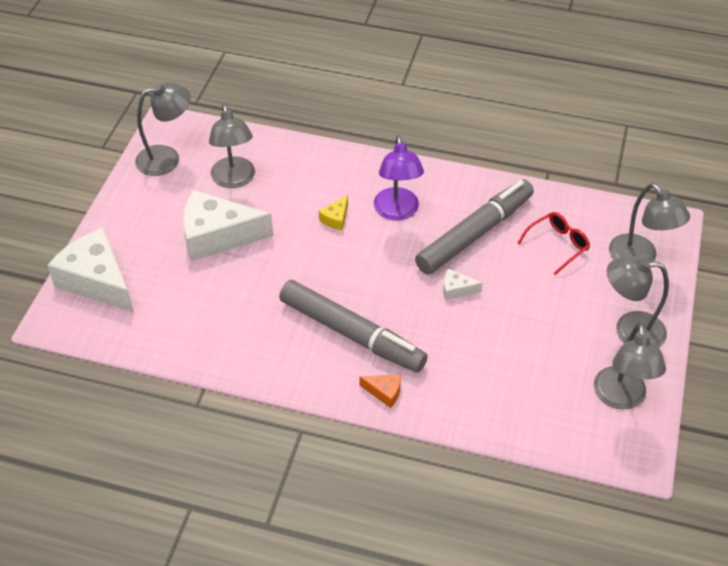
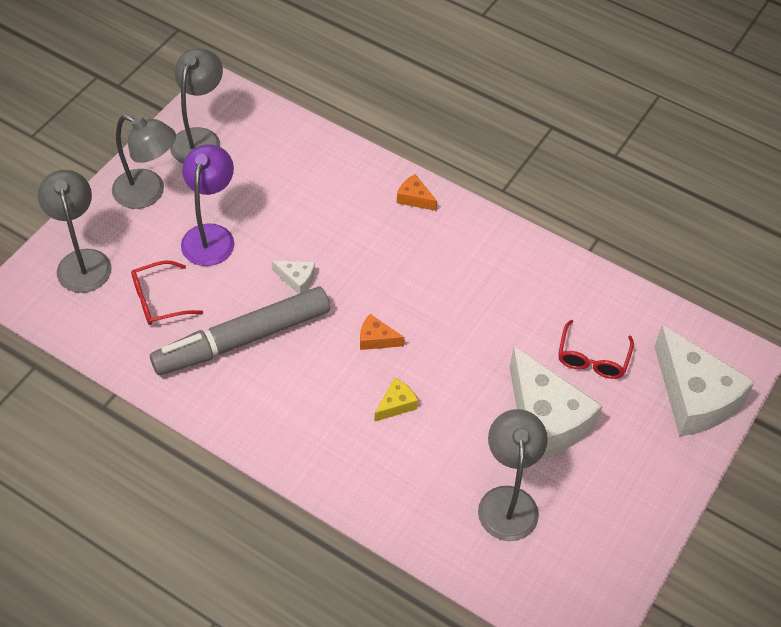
camera: 165 degrees left, 5 degrees up
grey lamp [135,82,190,176] -> none
white cheese [183,190,273,261] -> white cheese turned 45 degrees clockwise [510,347,603,458]
grey marker [279,280,428,373] -> none
purple lamp [374,135,424,220] -> purple lamp moved to [181,144,234,266]
none -> orange cheese [360,314,405,350]
none -> red glasses [558,320,634,379]

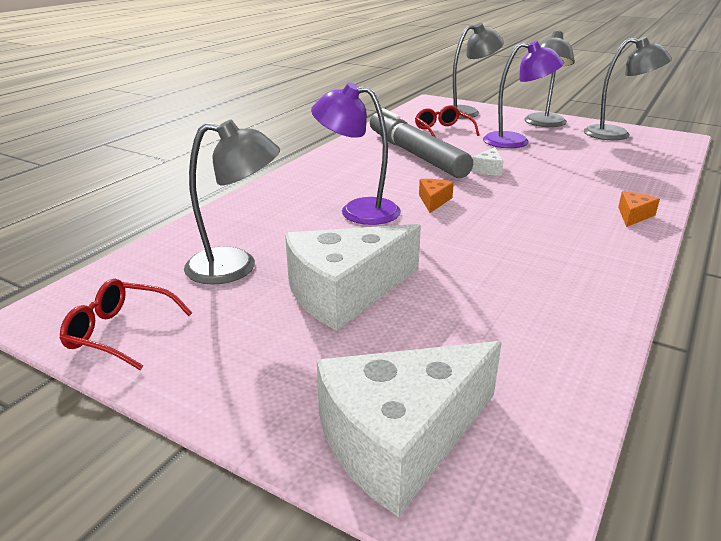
camera: 90 degrees right, 25 degrees down
yellow cheese [374,378,418,422] -> purple lamp [311,82,401,225]
red glasses [558,320,634,379] -> red glasses moved to [60,279,192,370]

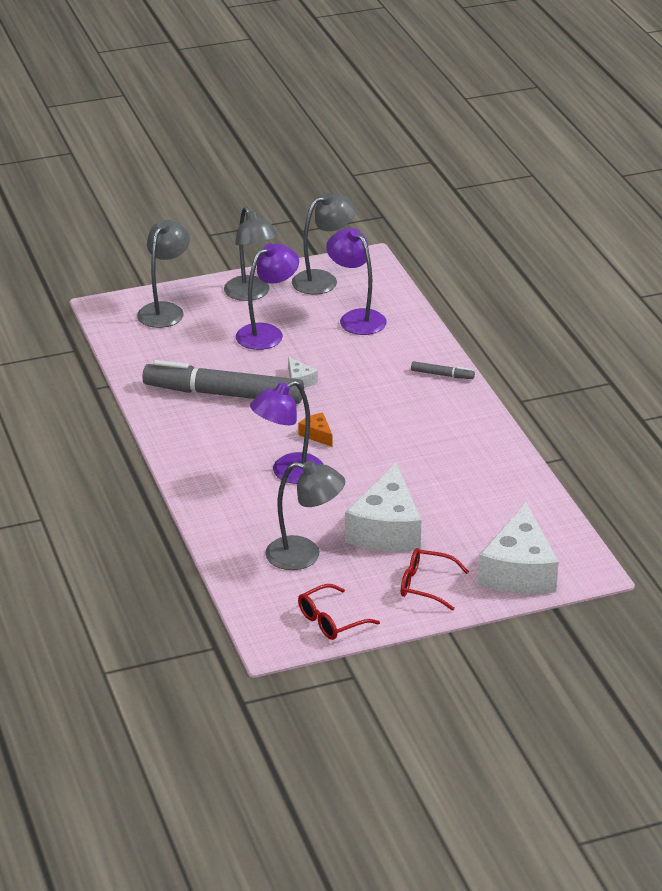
camera: 50 degrees left, 5 degrees up
grey lamp [184,120,280,285] -> grey lamp turned 60 degrees clockwise [265,460,345,570]
red glasses [415,106,480,137] -> red glasses moved to [401,548,469,611]
orange cheese [618,191,660,227] -> grey marker [411,361,475,379]
none -> purple lamp [326,228,387,335]

